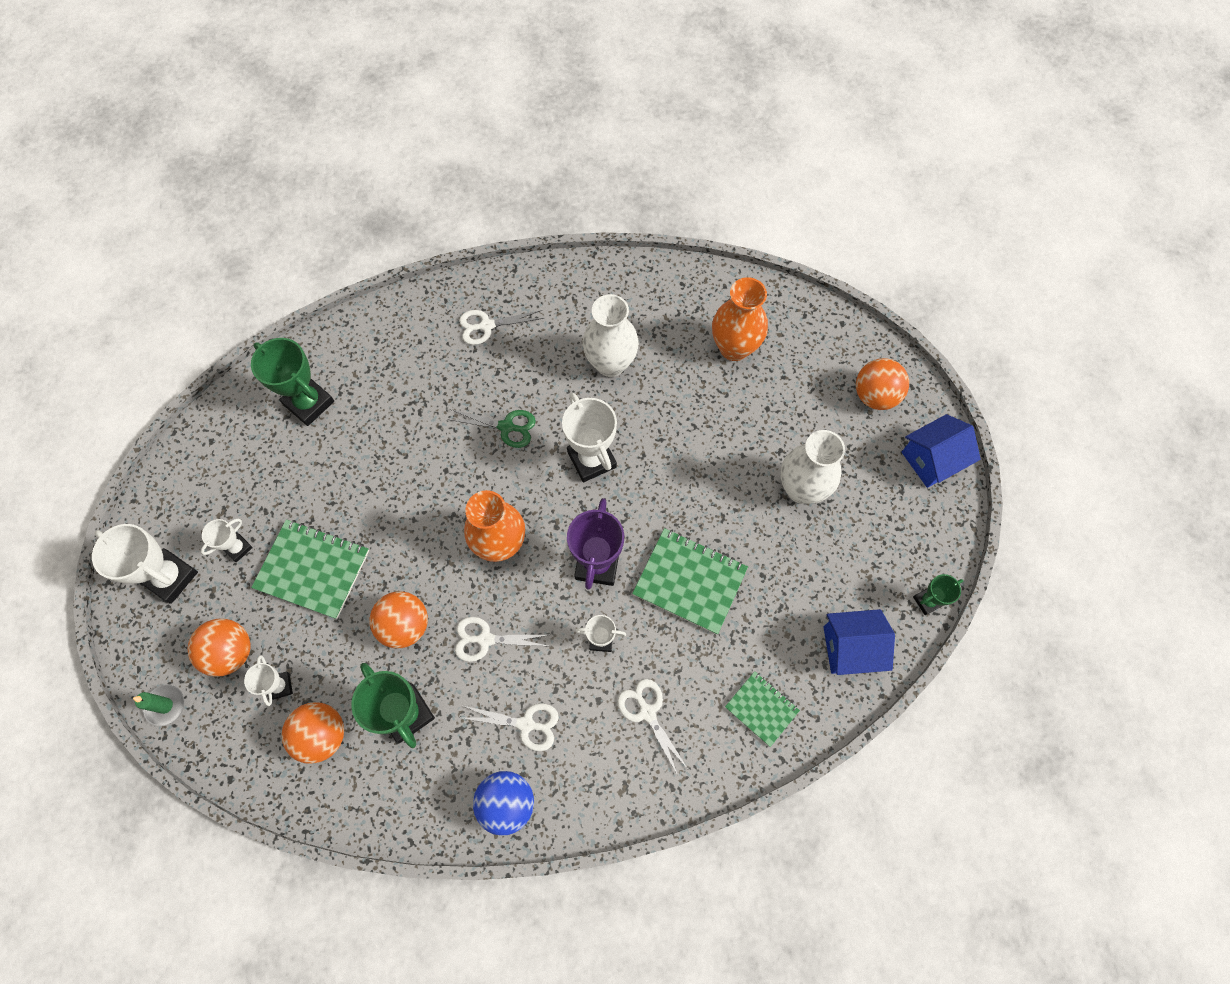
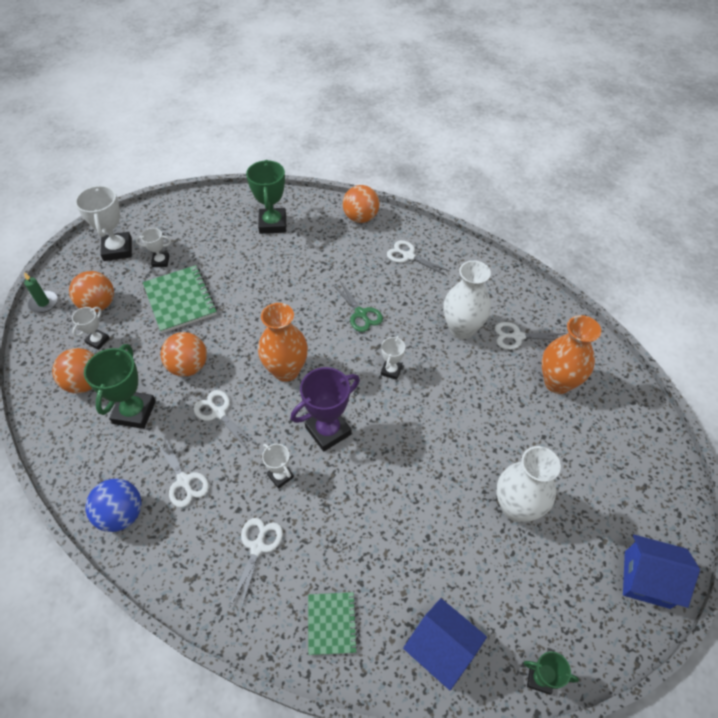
camera: 45 degrees right, 15 degrees down
white trophy [562,393,617,482] -> white trophy [381,336,405,380], size x0.54
green notebook [632,528,748,635] -> none
orange ball [856,358,909,410] -> orange ball moved to [343,185,379,223]
none -> white scissors [495,322,567,350]

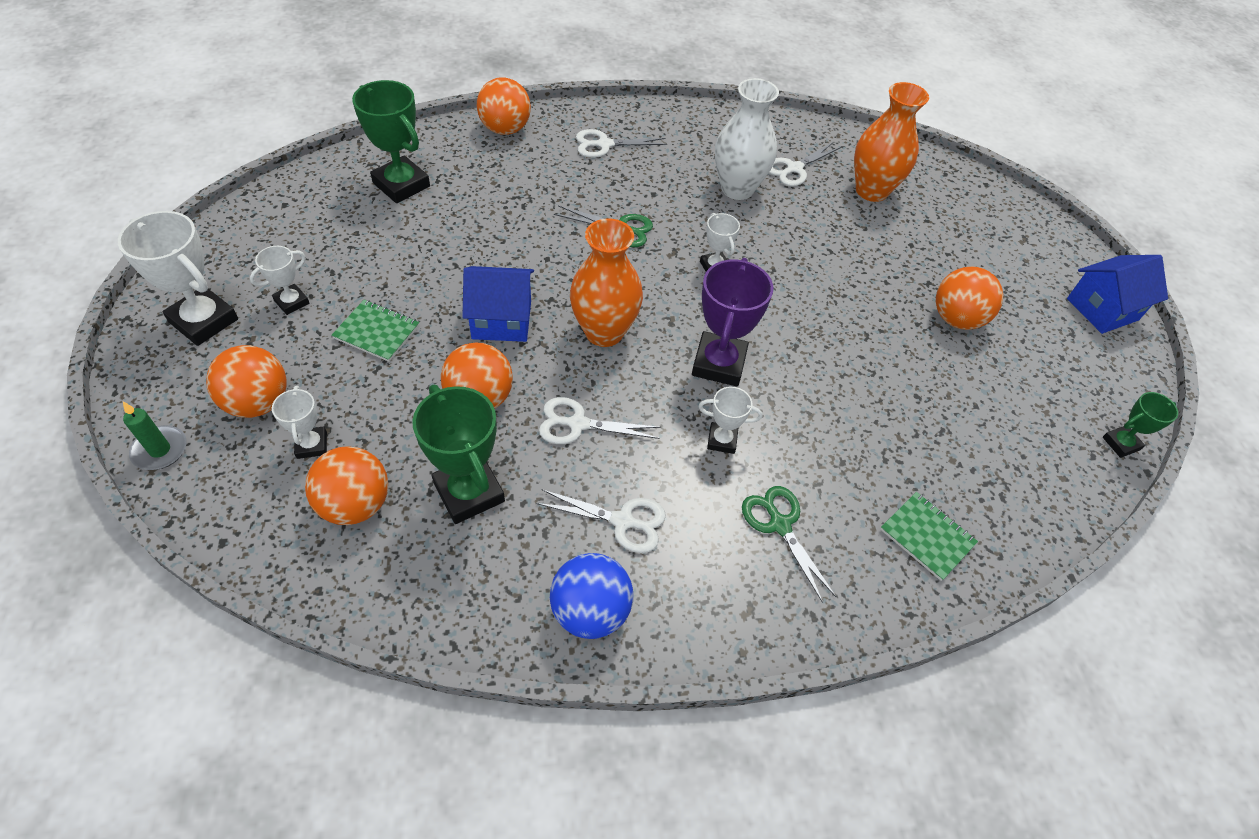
camera: 45 degrees left, 0 degrees up
green notebook [143,265,217,333] -> green notebook [331,300,420,362], size x0.60
white scissors [229,518,283,609] -> green scissors [742,486,836,603]
blue house [403,598,487,690] -> blue house moved to [462,266,534,342]
white vase [497,446,561,522] -> orange ball [936,267,1003,330]

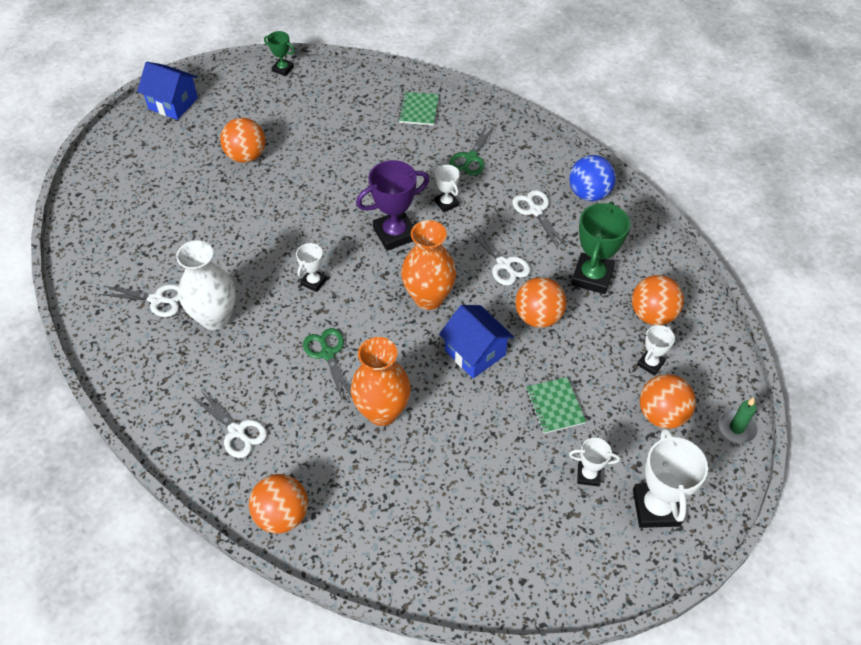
camera: 125 degrees left, 0 degrees up
green trophy [352,80,430,203] -> none
orange vase [854,82,929,202] -> orange vase moved to [350,337,411,426]

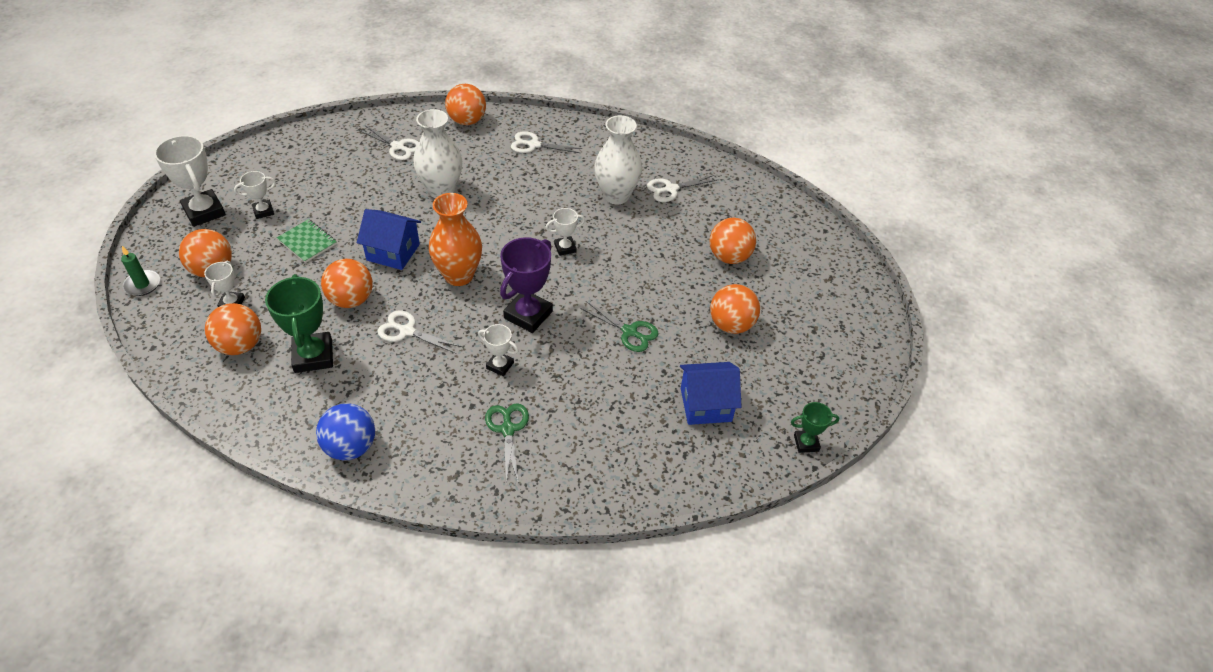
camera: 145 degrees right, 5 degrees down
blue house [137,62,198,120] -> blue house moved to [680,362,742,425]
white trophy [296,243,327,292] -> white trophy turned 75 degrees clockwise [545,208,585,256]
green scissors [303,328,352,402] -> green scissors moved to [580,301,659,352]
orange vase [350,337,411,426] -> white vase [413,109,462,198]
green notebook [398,92,439,126] -> none
white scissors [512,190,567,249] -> white scissors moved to [359,125,419,160]
none -> orange ball [710,218,756,264]

